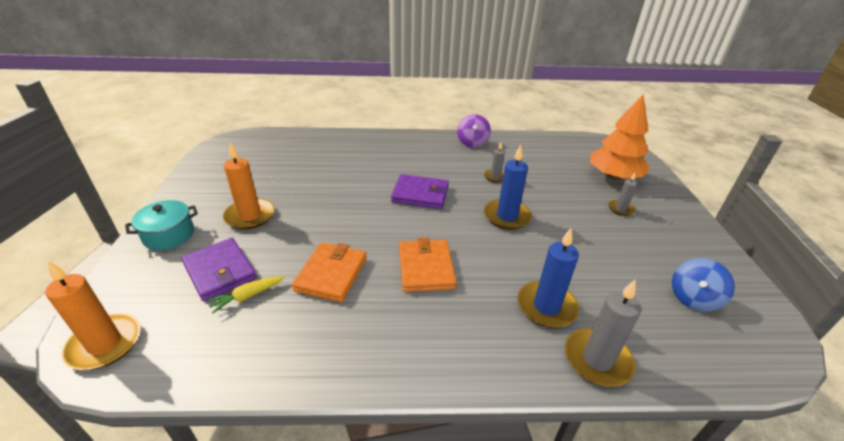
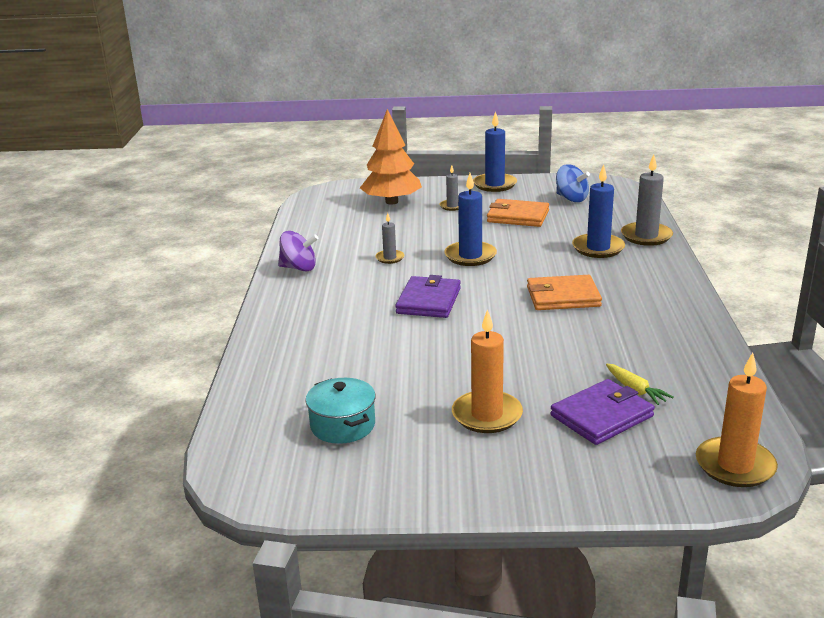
camera: 85 degrees left, 10 degrees down
turquoise pot [125,200,198,250] -> turquoise pot moved to [306,378,376,444]
orange wallet [292,242,367,302] -> orange wallet moved to [487,199,549,227]
none -> blue candle [473,111,517,192]

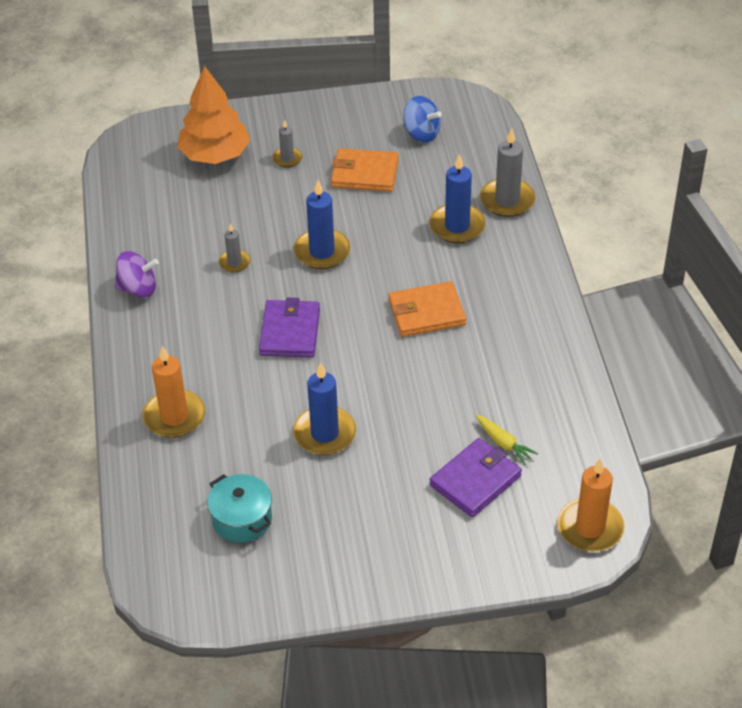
camera: 10 degrees left, 20 degrees up
orange candle [452,309,523,433] -> orange candle moved to [143,346,205,438]
blue candle [473,111,517,192] -> blue candle moved to [293,363,356,455]

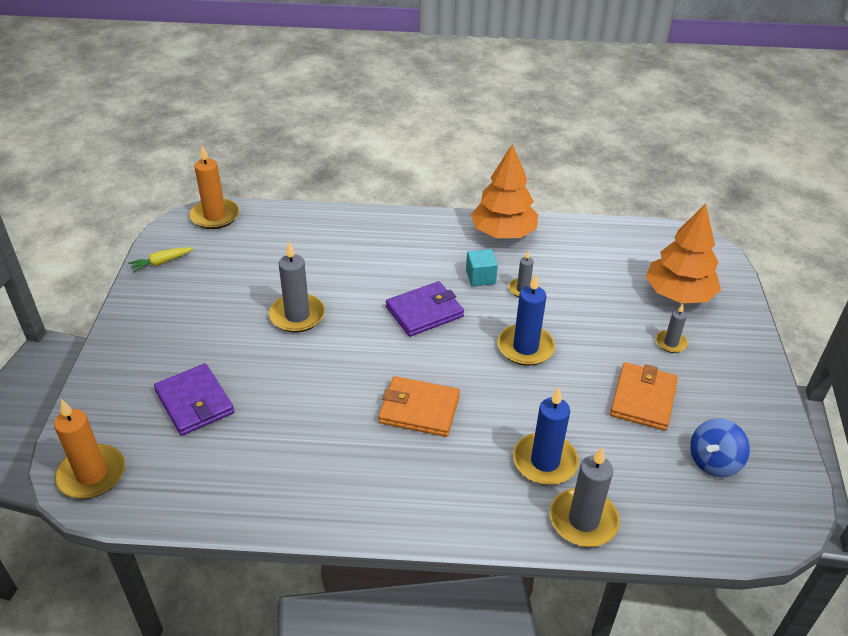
camera: 100 degrees right, 5 degrees down
purple spinning top [114,251,159,298] -> orange tree [471,144,538,238]
orange candle [143,346,205,438] -> orange candle moved to [189,145,239,229]
turquoise pot [207,474,272,542] -> none
purple wallet [259,298,320,358] -> purple wallet turned 45 degrees counterclockwise [386,281,464,337]
blue candle [293,363,356,455] -> grey candle [269,242,325,332]
orange wallet [388,281,466,337] -> orange wallet turned 75 degrees counterclockwise [378,376,460,437]
yellow carrot [476,415,538,465] -> yellow carrot moved to [128,247,193,273]
none -> turquoise cube [466,249,498,286]

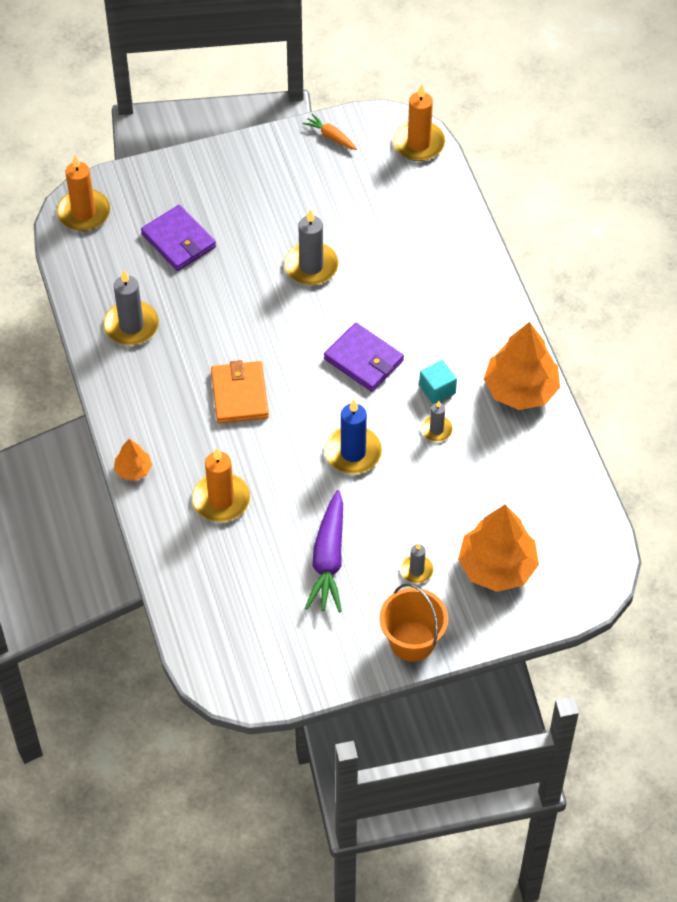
camera: 70 degrees right, 15 degrees up
yellow carrot [128,247,193,273] -> orange carrot [302,113,357,150]
purple wallet [154,363,235,436] -> purple wallet turned 75 degrees counterclockwise [141,205,216,271]
blue candle [513,387,579,485] -> orange candle [192,448,250,522]
grey candle [550,447,620,547] -> grey candle moved to [103,270,159,345]
orange wallet [610,362,678,431] -> purple carrot [305,490,343,612]
blue spinning top [690,418,750,478] -> none
none -> orange tree [114,439,152,481]
none -> orange bucket [379,583,448,662]

